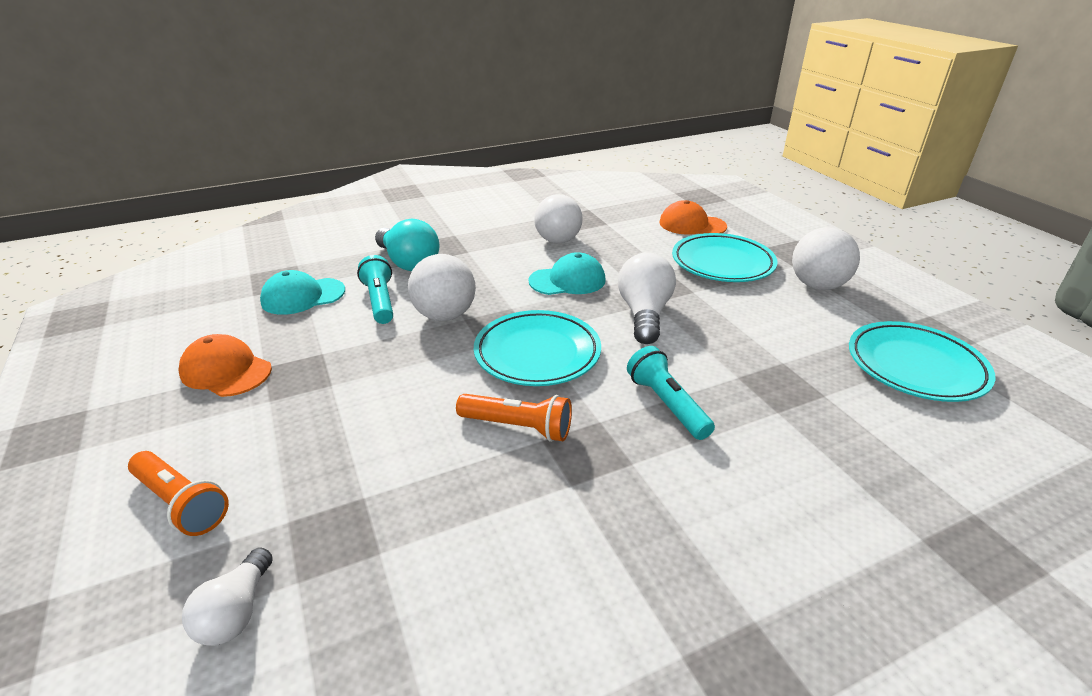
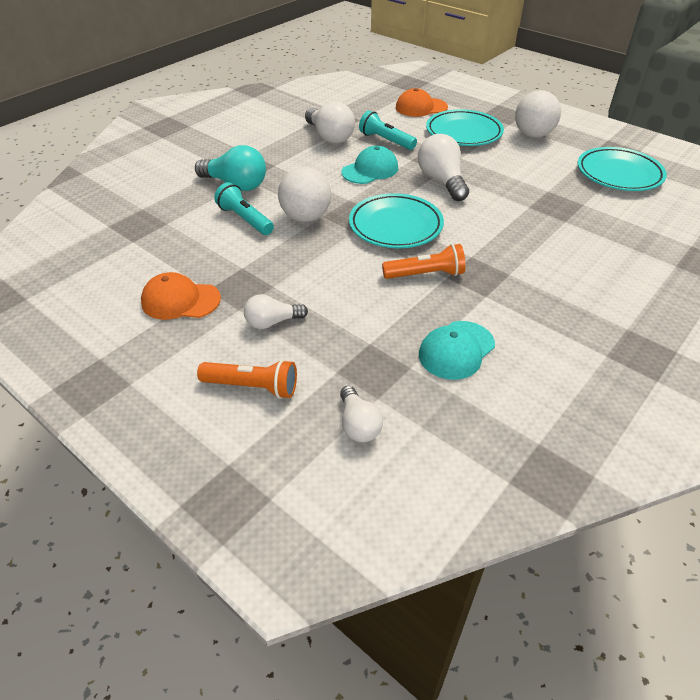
camera: 25 degrees left, 10 degrees up
turquoise cap [260,270,345,315] -> turquoise cap moved to [419,321,495,380]
turquoise flashlight [627,346,715,440] -> turquoise flashlight moved to [359,110,417,150]
none -> white light bulb [244,294,308,329]

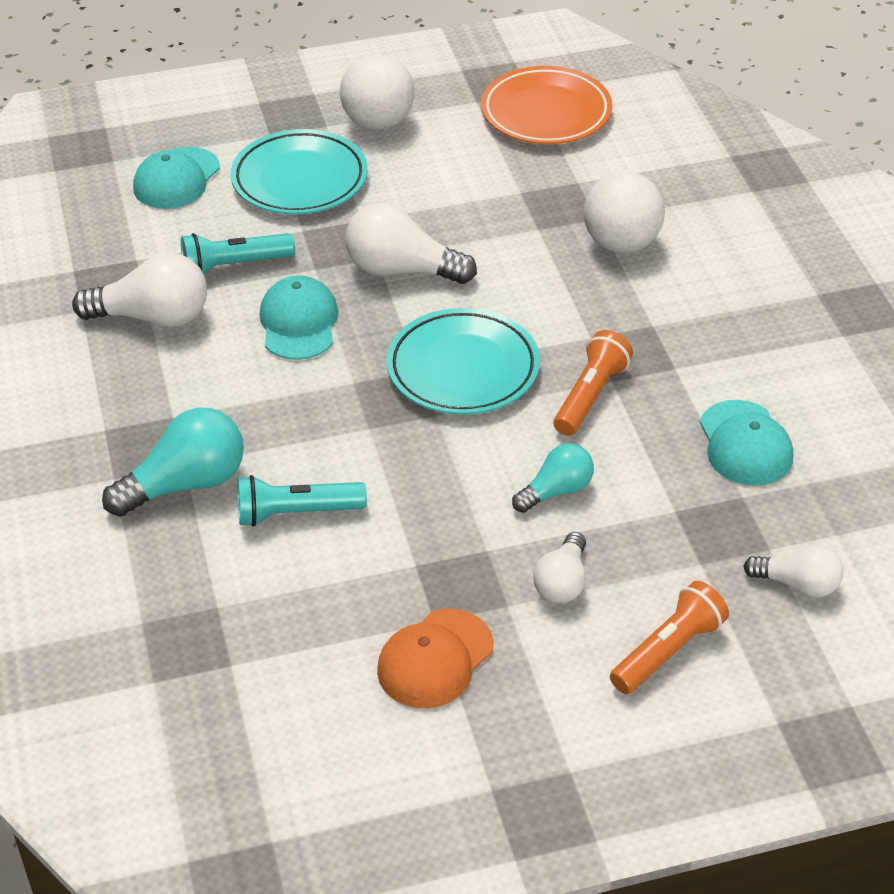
camera: 55 degrees left, 0 degrees up
white ball [278,167,331,222] -> white ball moved to [584,172,665,253]
orange cap [396,88,448,117] -> turquoise cap [133,147,220,209]
turquoise plate [578,147,667,191] -> orange plate [481,66,612,144]
none -> turquoise light bulb [512,444,594,513]

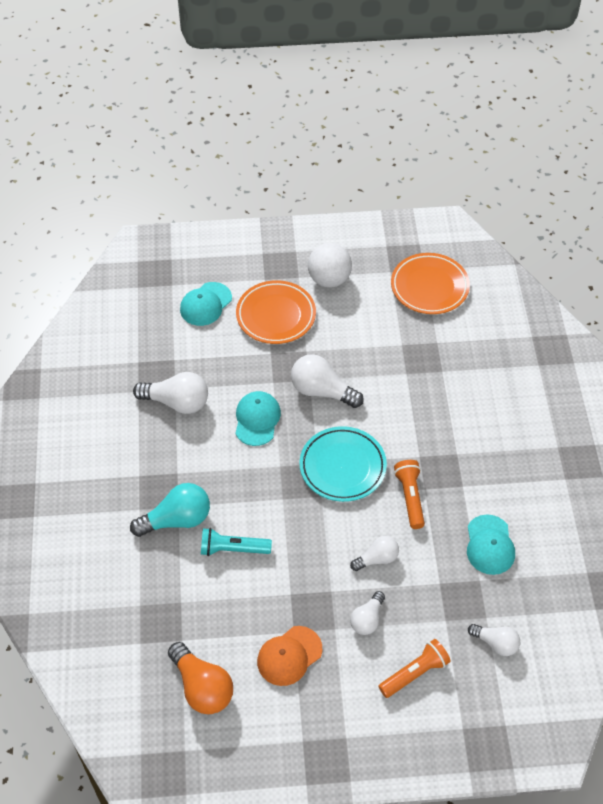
camera: 10 degrees right, 10 degrees up
turquoise flashlight [181,233,295,274] -> none
turquoise plate [231,129,368,214] -> orange plate [236,280,316,344]
turquoise light bulb [512,444,594,513] -> white light bulb [350,536,399,571]
orange flashlight [553,330,633,436] -> orange flashlight turned 45 degrees counterclockwise [394,460,425,529]
white ball [584,172,665,253] -> none
none -> orange light bulb [168,642,233,714]

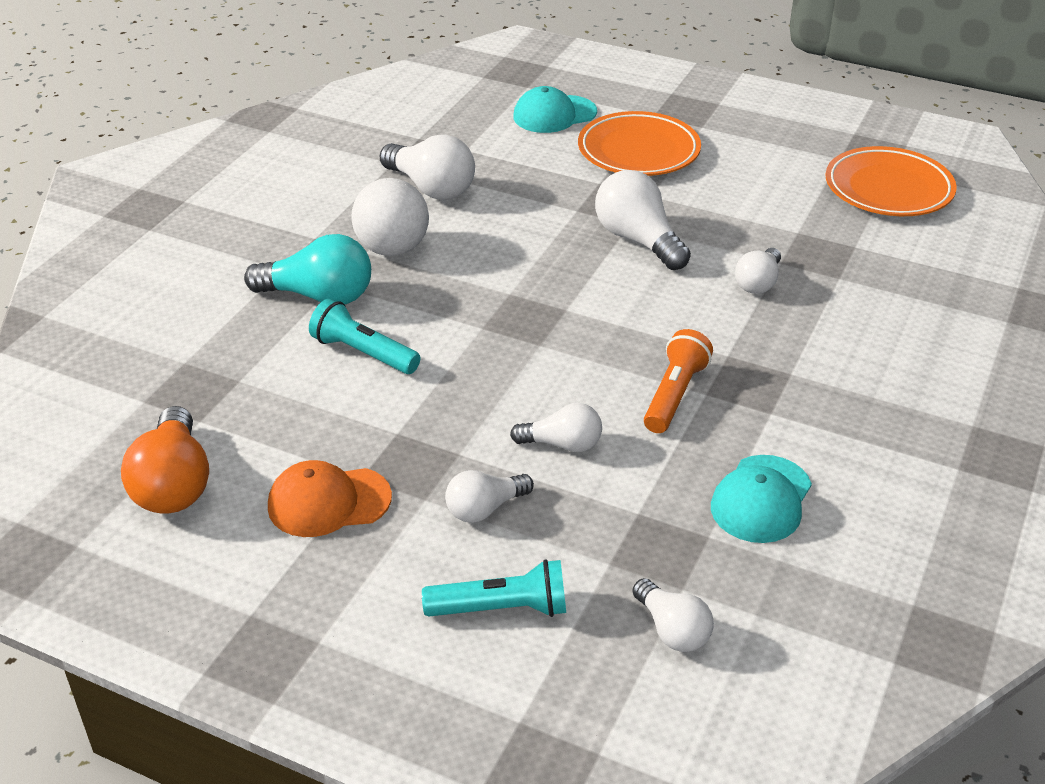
camera: 30 degrees right, 15 degrees down
turquoise cap [235,391,281,446] -> none
turquoise plate [299,426,387,502] -> none
white ball [308,243,352,288] -> white ball moved to [352,178,429,256]
orange flashlight [378,639,451,698] -> turquoise flashlight [422,559,566,617]
none -> white light bulb [735,248,781,294]

